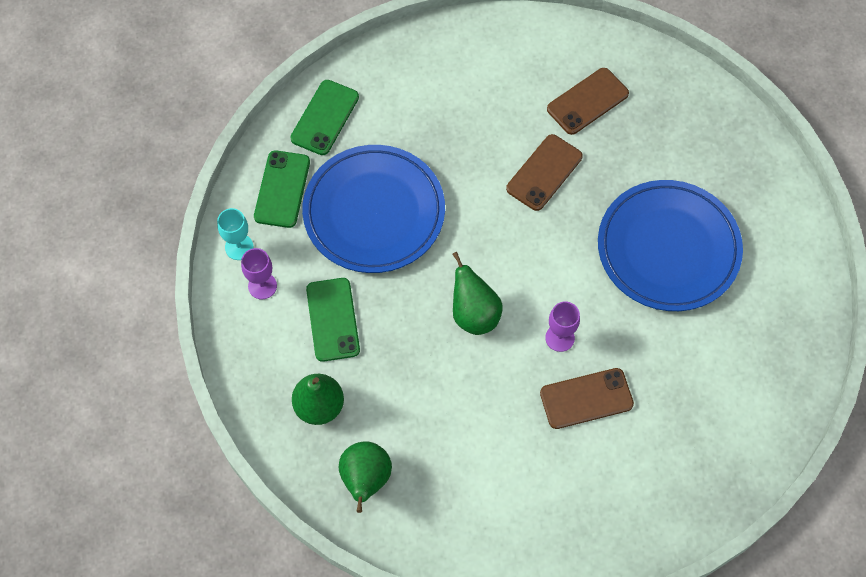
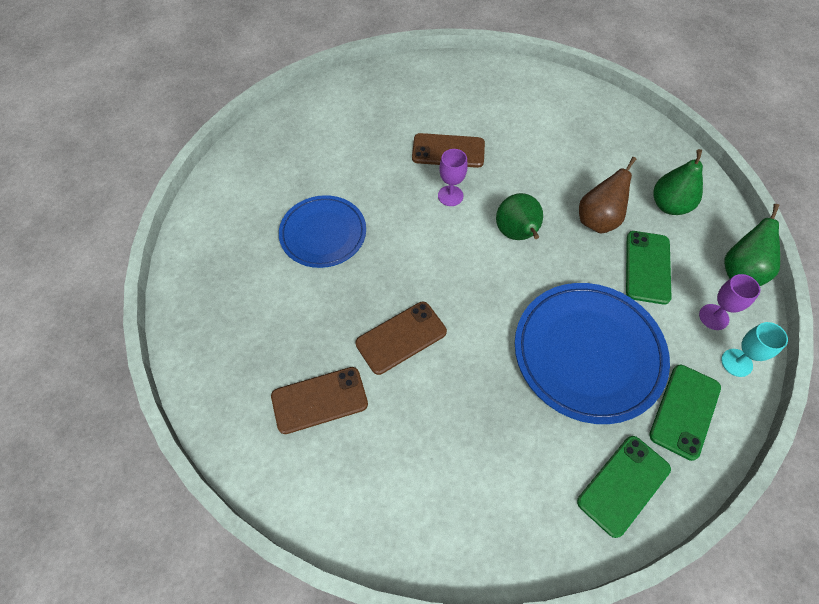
camera: 160 degrees left, 5 degrees down
green pear [339,441,392,513] -> green pear moved to [724,204,780,286]
blue plate [598,180,743,311] -> blue plate [279,195,366,268], size x0.65
none -> brown pear [579,157,636,234]

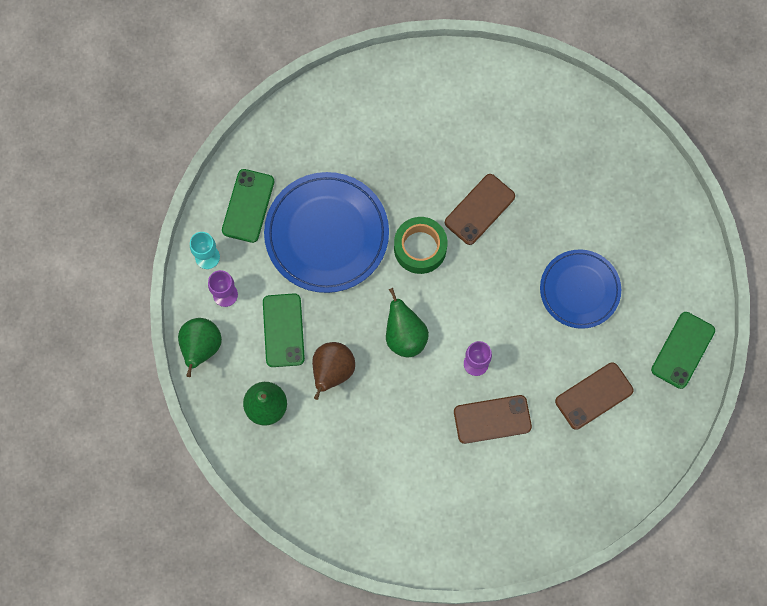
camera: 165 degrees right, 15 degrees up
brown phone [271,367,368,434] -> brown phone moved to [555,362,633,430]
green phone [577,436,671,538] -> green phone moved to [651,312,715,389]
none -> green tape [394,217,447,274]

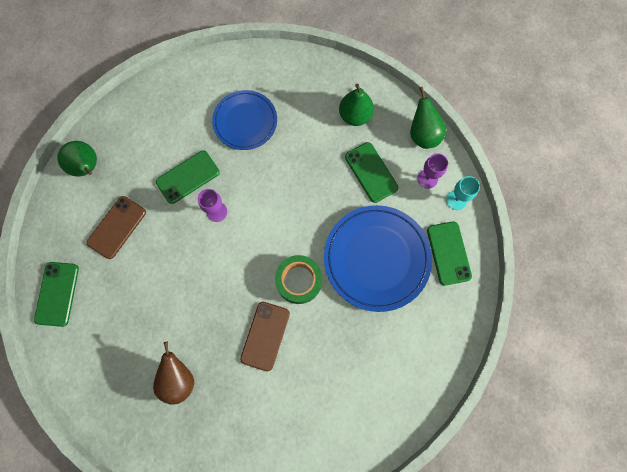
camera: 155 degrees right, 0 degrees up
brown pear [312,342,355,400] -> brown pear moved to [153,342,194,405]
green pear [386,288,429,358] -> green pear moved to [57,141,97,177]
brown phone [454,395,532,444] -> green phone [156,151,219,204]
blue plate [540,249,621,329] -> blue plate moved to [212,90,277,150]

